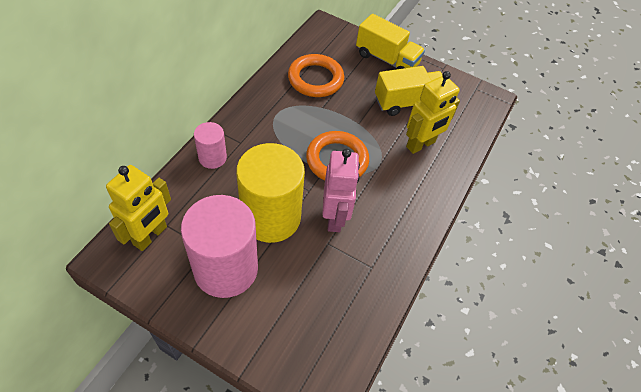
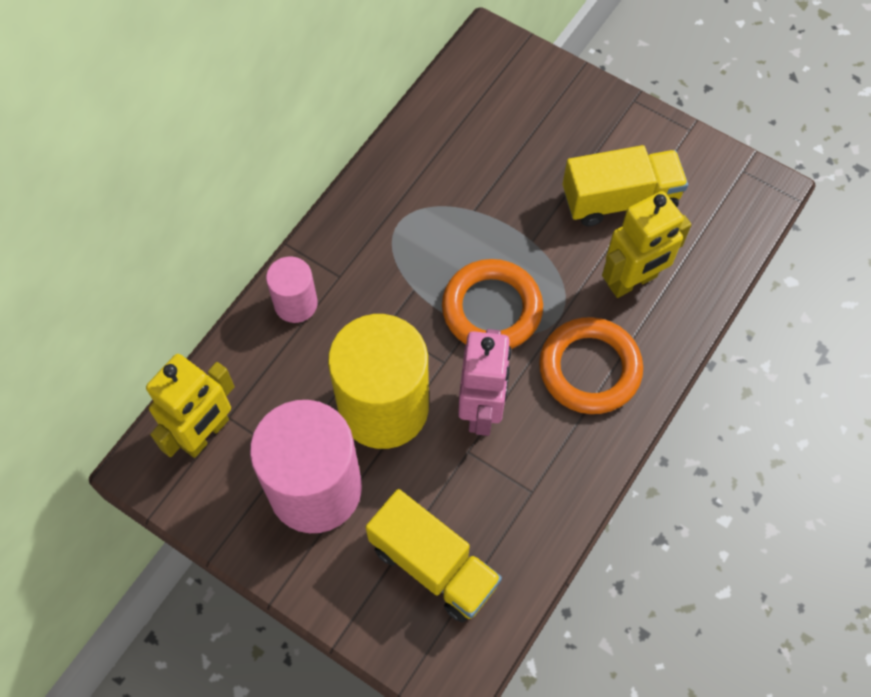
camera: 10 degrees right, 10 degrees up
orange ring [288,54,344,97] -> orange ring moved to [539,317,643,414]
yellow truck [356,14,425,69] -> yellow truck moved to [366,489,502,623]

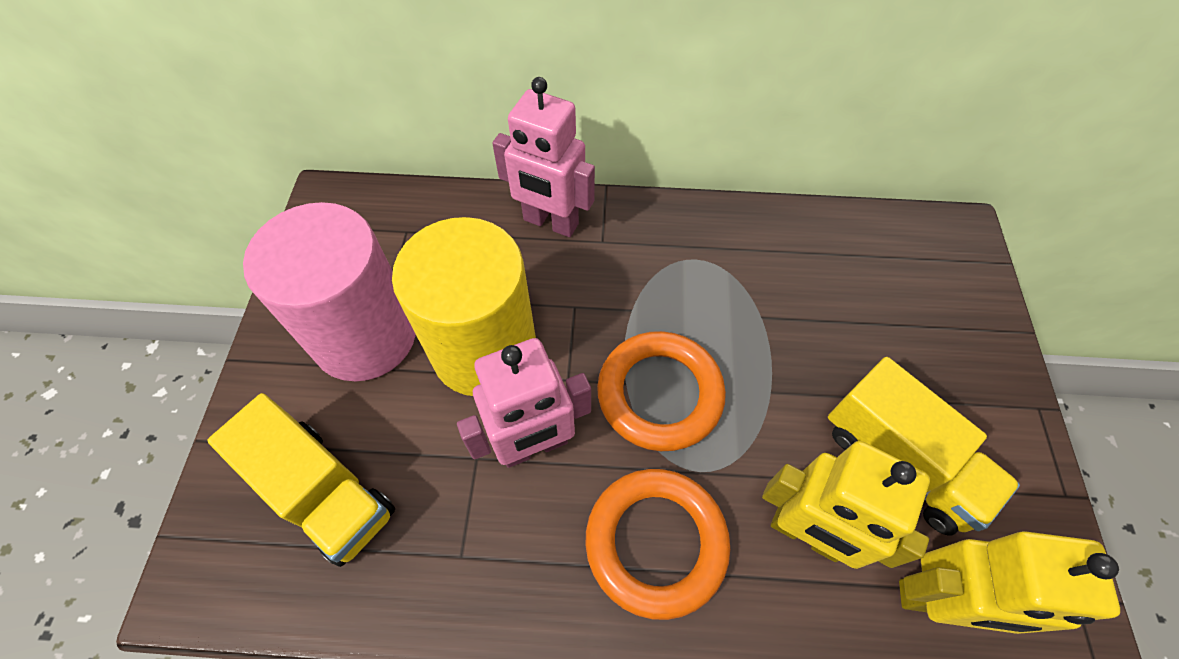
camera: 60 degrees right, 5 degrees down
yellow robot [146,354,235,458] -> yellow robot moved to [899,531,1120,634]
pink cylinder [266,256,318,323] -> pink robot [492,77,595,237]
yellow truck [366,489,502,623] -> yellow truck turned 60 degrees counterclockwise [207,393,395,567]

